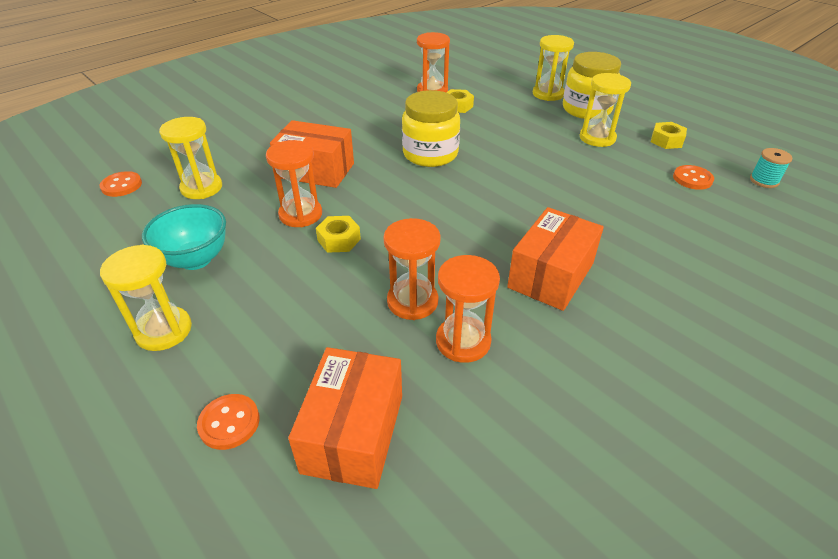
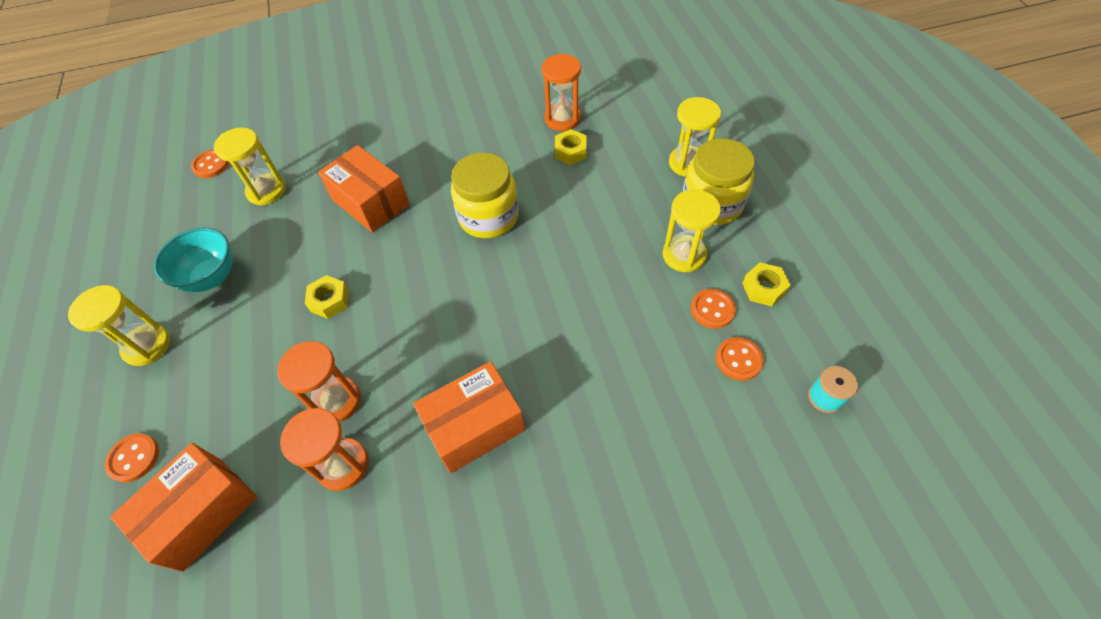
camera: 30 degrees right, 15 degrees up
orange hourglass [266,140,322,227] -> none
none -> orange button [691,289,736,329]

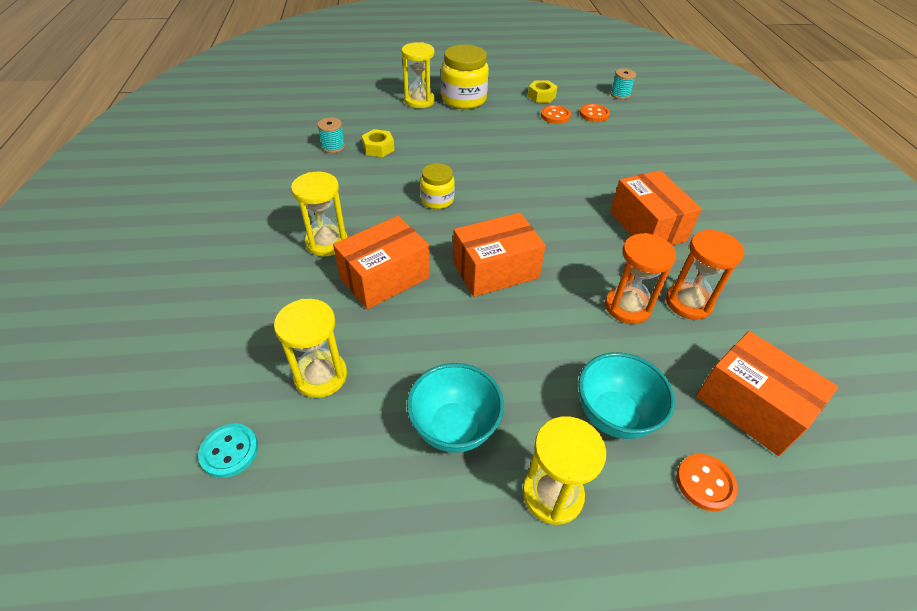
camera: 85 degrees left, 10 degrees down
orange button [191,150,229,178] -> turquoise button [198,424,258,478]
yellow nut [305,275,349,319] -> none
yellow jar [451,153,519,238] -> yellow jar [420,163,455,209], size x0.58
orange hourglass [541,54,581,131] -> turquoise spool [317,117,345,153]
yellow hourglass [663,189,721,272] -> yellow hourglass moved to [291,172,348,256]
none -> orange box [453,212,546,297]
none -> turquoise bowl [579,352,675,439]

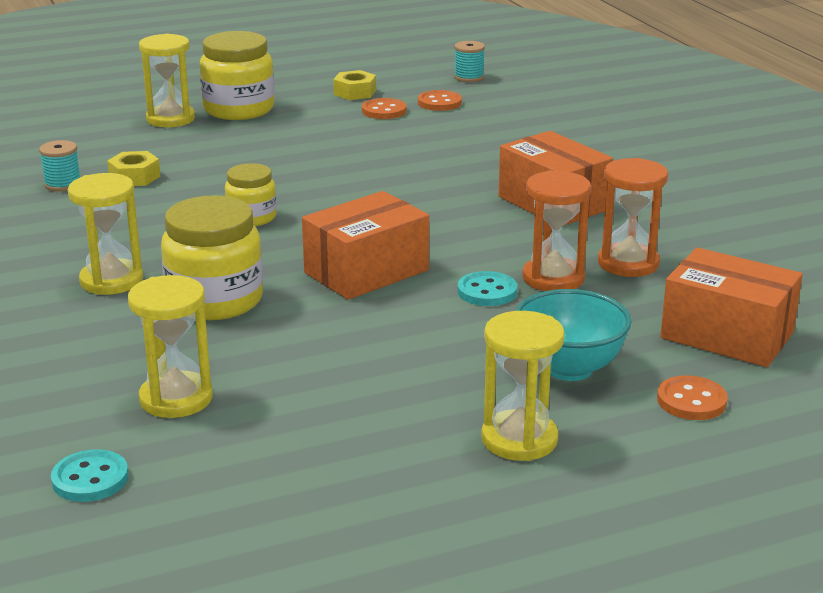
camera: 15 degrees left, 20 degrees down
orange box [333,216,430,309] -> yellow jar [161,195,263,320]
turquoise bowl [407,363,504,453] -> none
none -> turquoise button [458,271,517,306]

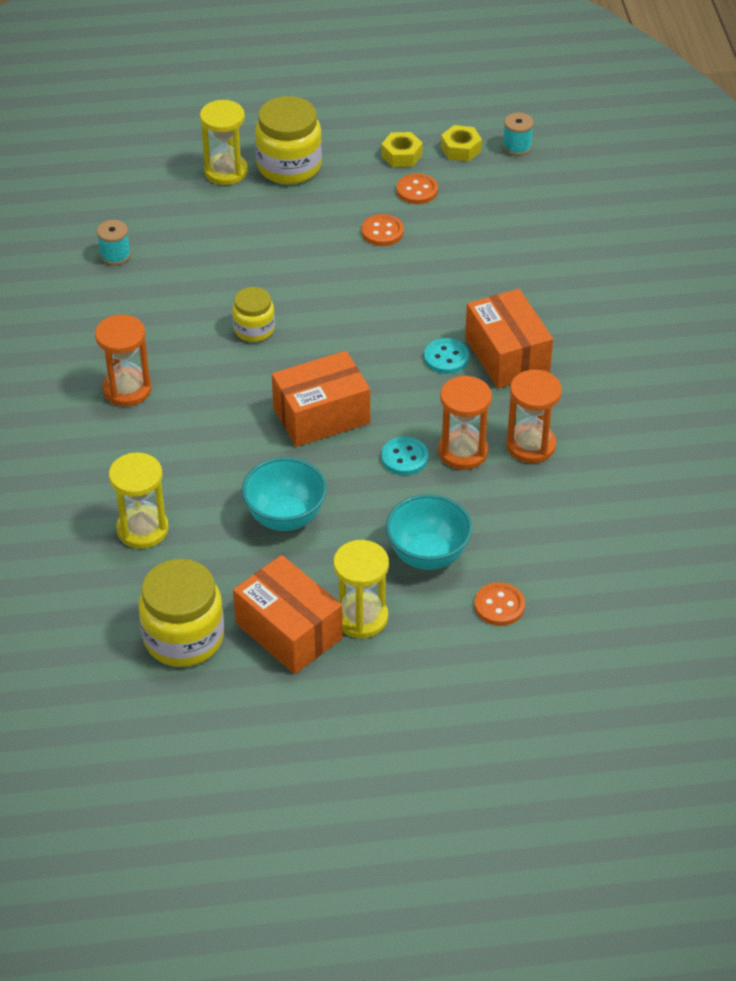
camera: 15 degrees right, 20 degrees up
turquoise button [51,449,129,502] -> turquoise button moved to [424,338,469,374]
yellow hourglass [68,173,143,295] -> orange hourglass [95,314,151,406]
yellow nut [107,151,160,186] -> yellow nut moved to [441,125,482,161]
yellow jar [161,195,263,320] -> yellow jar moved to [139,559,224,667]
orange button [418,90,462,111] -> orange button moved to [361,214,404,246]
orange box [660,247,803,367] -> orange box moved to [233,555,343,674]
none -> turquoise bowl [242,457,327,531]

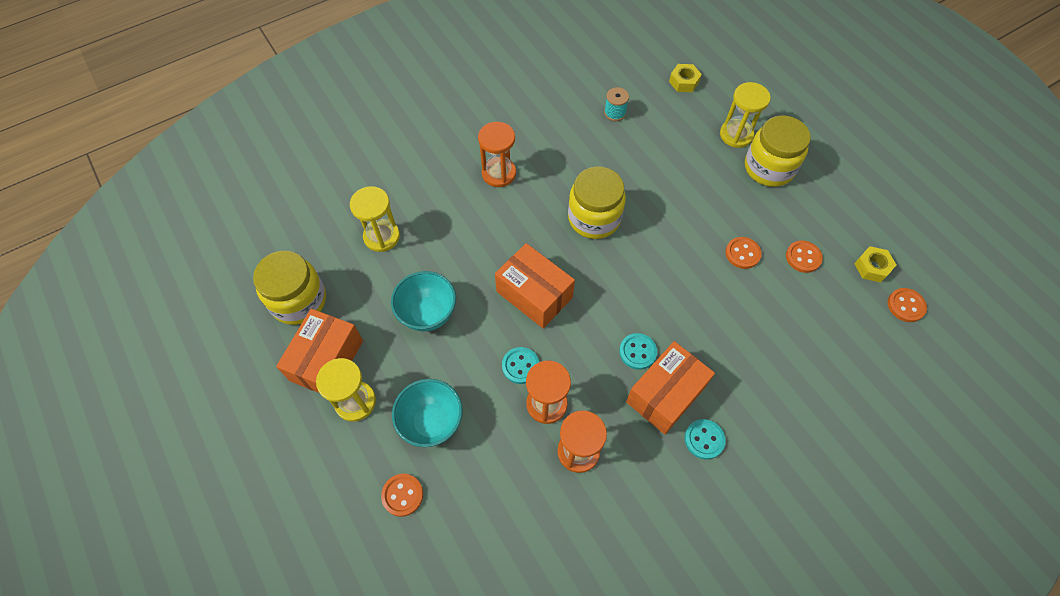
camera: 65 degrees right, 15 degrees up
yellow jar [232,287,275,342] -> yellow jar [568,167,626,239], size x1.72
yellow nut [381,132,423,167] -> yellow nut moved to [669,64,702,92]
turquoise spool [503,112,534,156] -> orange button [888,288,927,322]
none -> turquoise button [685,419,726,459]

